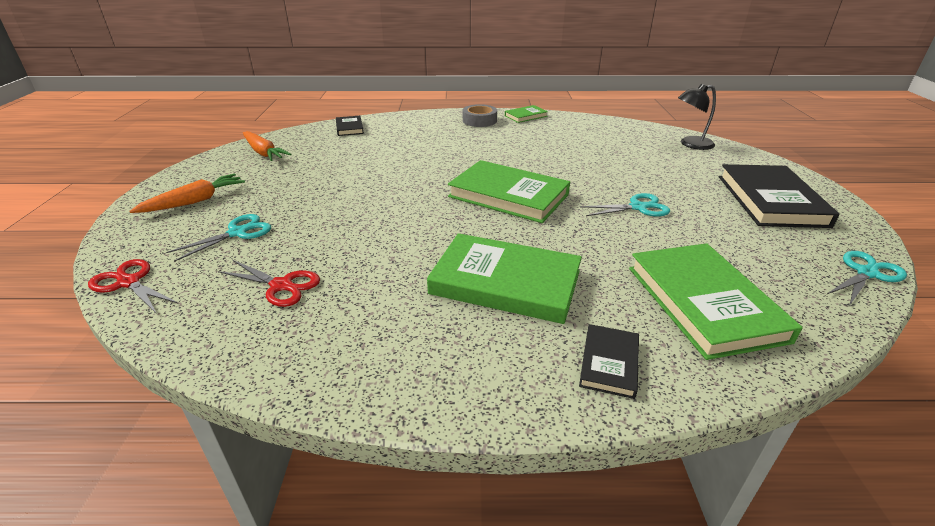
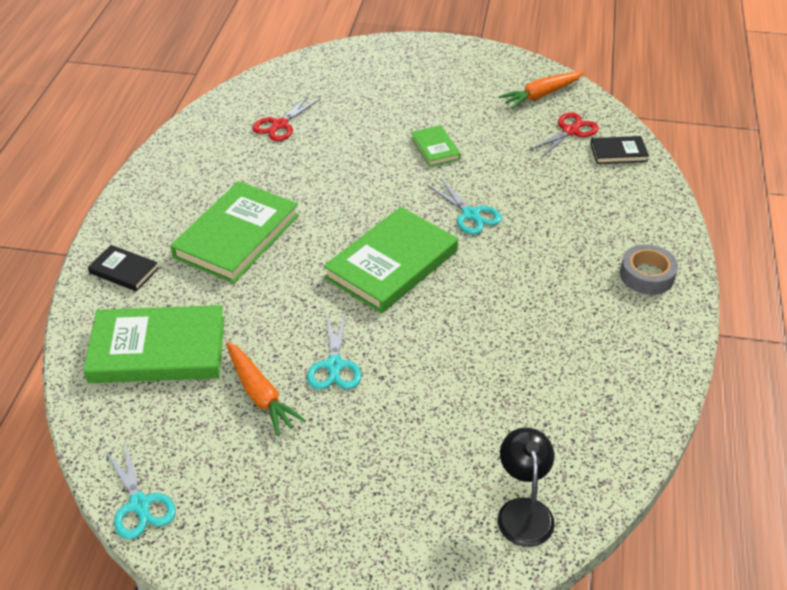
camera: 100 degrees right, 10 degrees up
red scissors [88,259,179,314] -> red scissors moved to [529,112,599,158]
orange carrot [129,174,245,213] -> orange carrot moved to [226,342,306,436]
turquoise scissors [166,214,271,262] -> turquoise scissors moved to [427,178,502,235]
green book [505,105,548,123] -> green book moved to [411,125,461,167]
black book [719,164,839,228] -> none

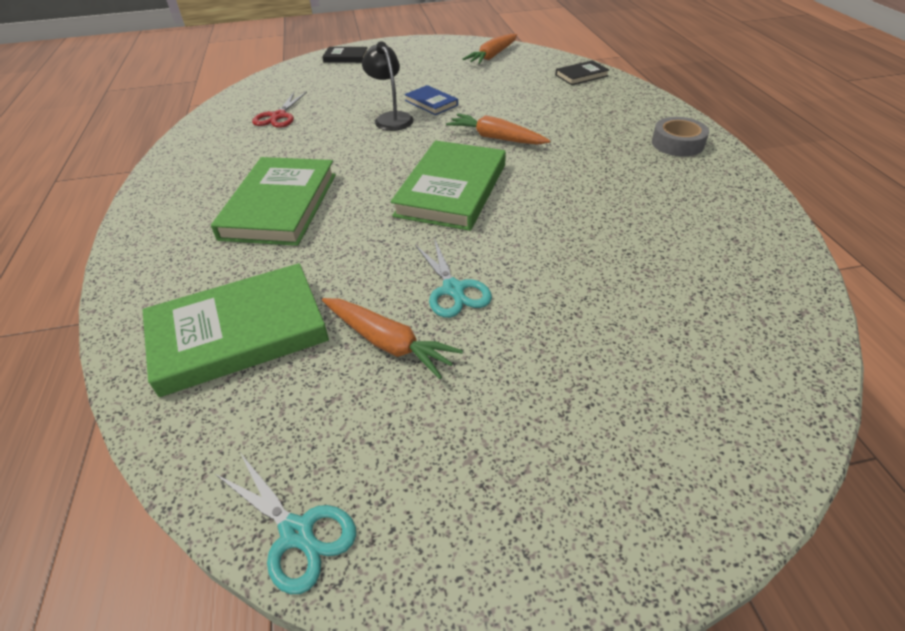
camera: 20 degrees left, 0 degrees up
black book [88,245,159,291] -> black book moved to [322,47,368,63]
green book [411,125,461,167] -> blue book [404,85,458,115]
turquoise scissors [427,178,502,235] -> orange carrot [446,114,550,145]
black lamp [498,427,555,547] -> black lamp moved to [362,41,414,131]
red scissors [529,112,599,158] -> none

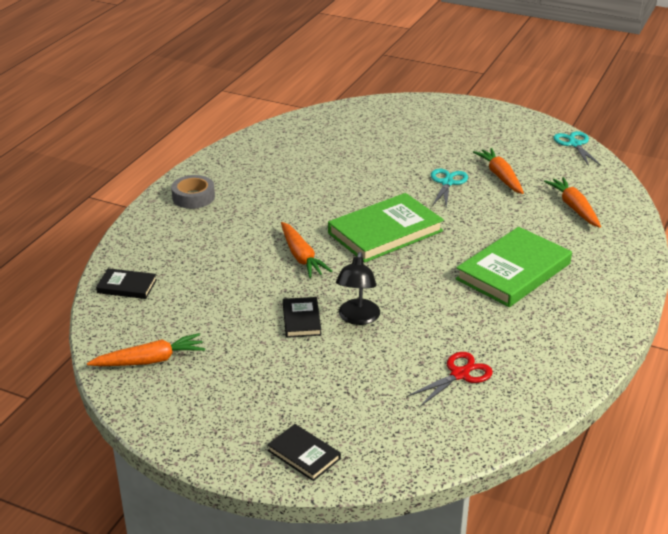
camera: 145 degrees left, 10 degrees down
green book [143,263,329,397] -> orange carrot [544,177,601,228]
blue book [404,85,458,115] -> black book [283,297,321,338]

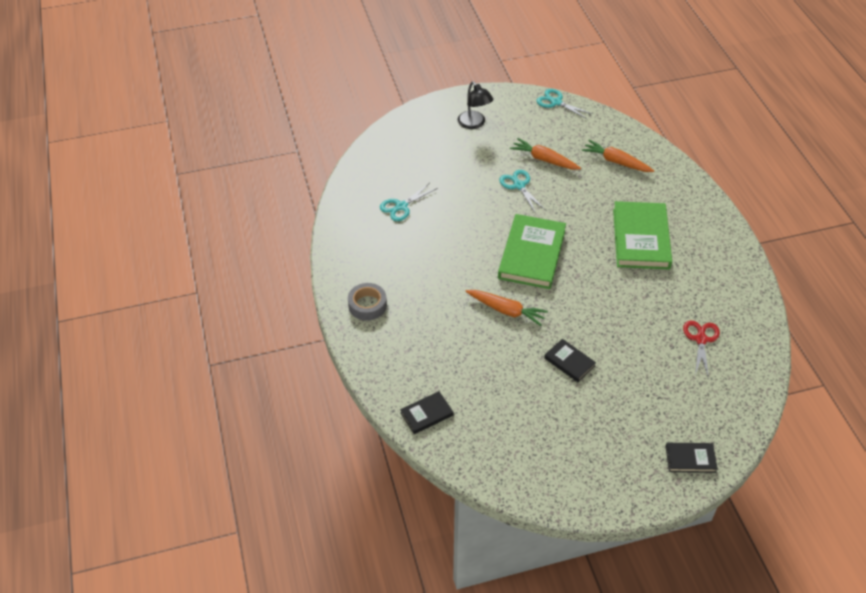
camera: 40 degrees left, 15 degrees up
orange carrot [87,333,205,366] -> none
black lamp [336,252,380,325] -> black lamp moved to [458,81,493,129]
none -> turquoise scissors [380,184,437,221]

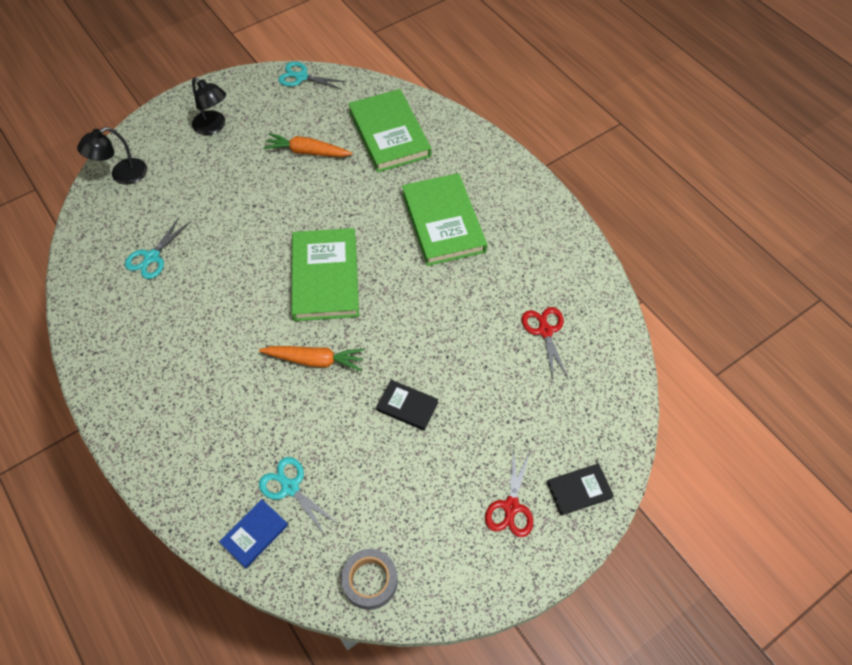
camera: 20 degrees left, 10 degrees up
grey tape [348,283,387,321] -> grey tape moved to [341,549,398,610]
black book [400,391,453,434] -> blue book [219,499,288,568]
turquoise scissors [499,170,545,212] -> turquoise scissors moved to [259,457,338,535]
orange carrot [582,140,654,172] -> green book [348,89,431,172]
none -> black lamp [77,127,147,185]
none -> red scissors [485,449,533,537]

